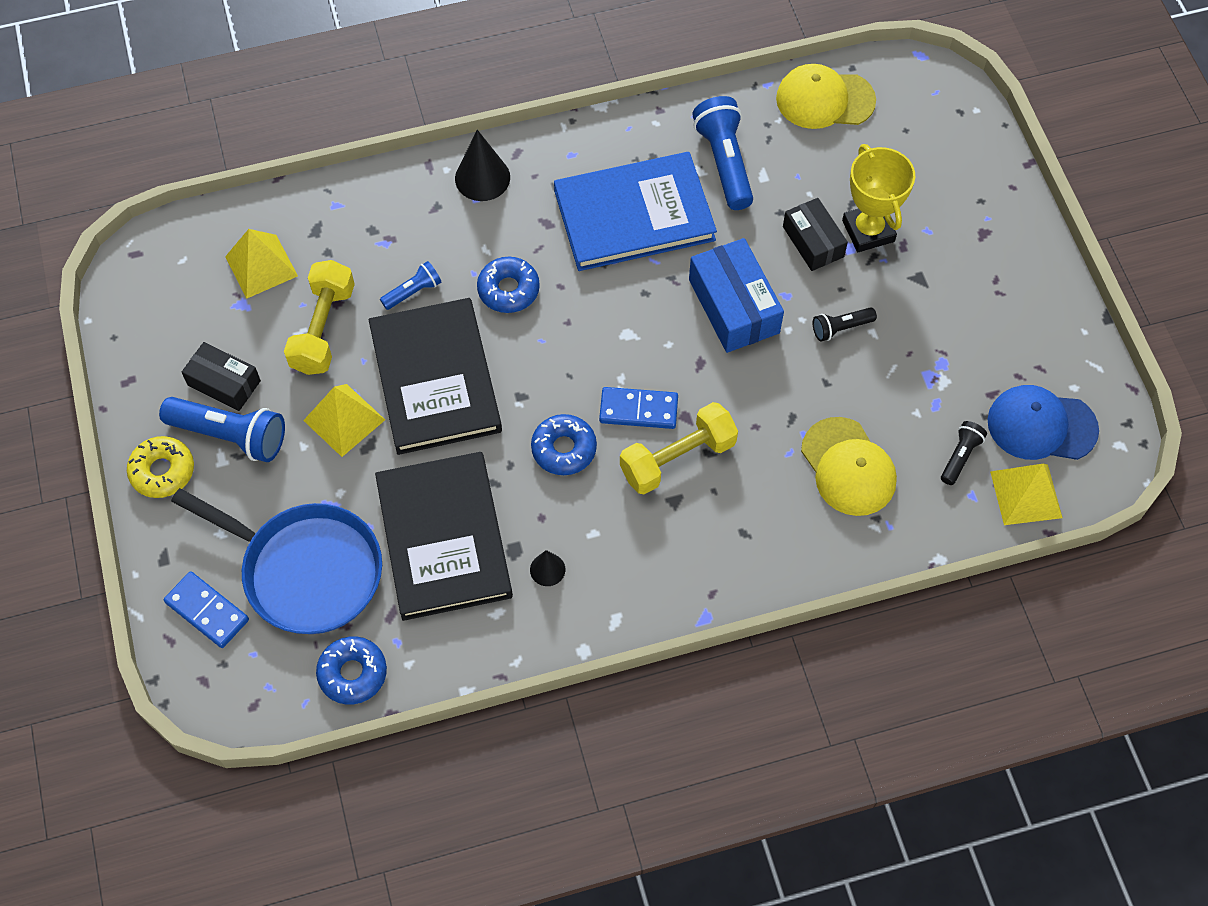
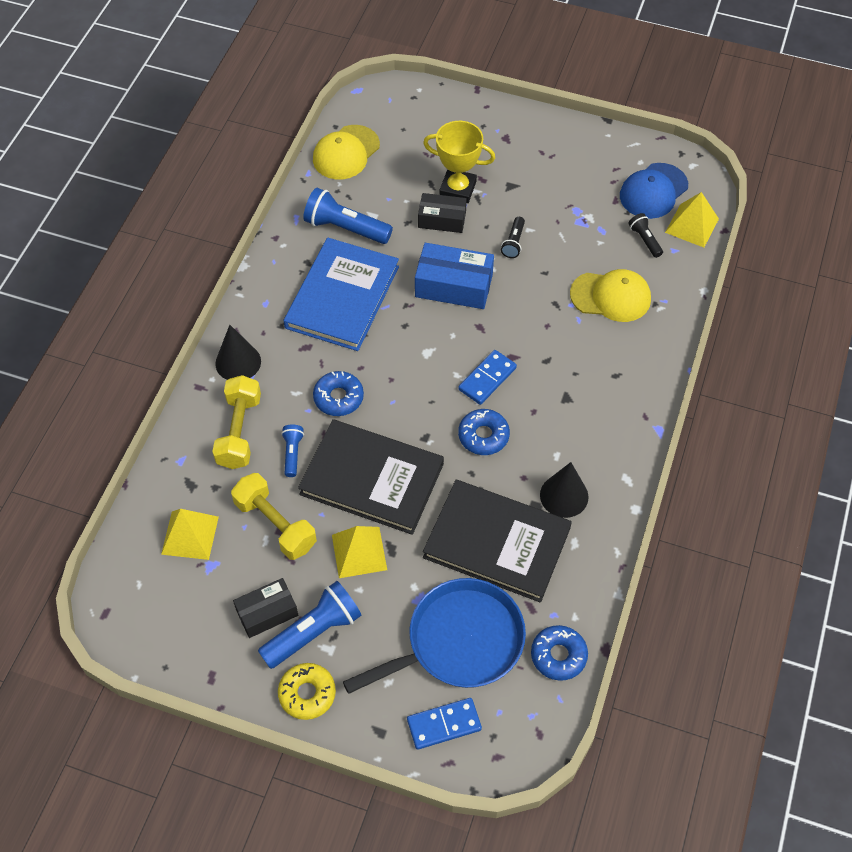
camera: 55 degrees left, 5 degrees down
black cone [530,550,565,586] -> black cone [540,462,589,518], size x1.75
yellow dumbbell [620,402,738,494] -> yellow dumbbell moved to [212,375,261,469]

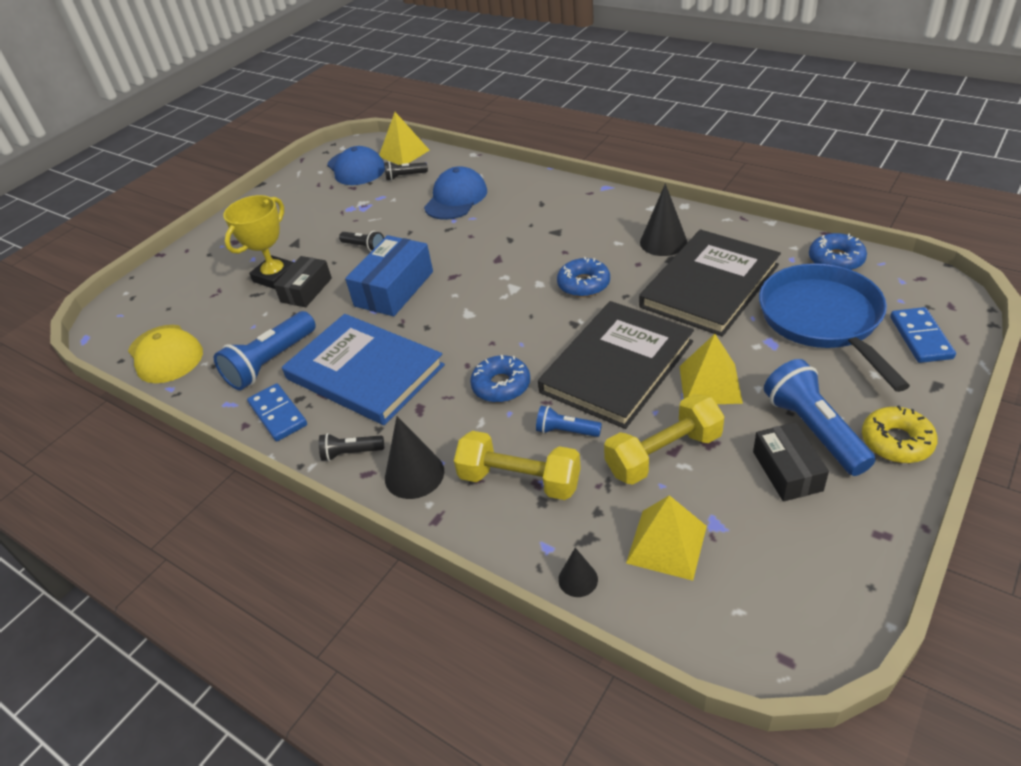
camera: 70 degrees left, 15 degrees down
blue domino [458,350,517,405] -> blue domino moved to [247,383,307,441]
yellow cap [570,269,651,322] -> blue cap [424,166,487,220]
none -> black flashlight [319,433,384,461]
none -> black cone [558,548,598,597]

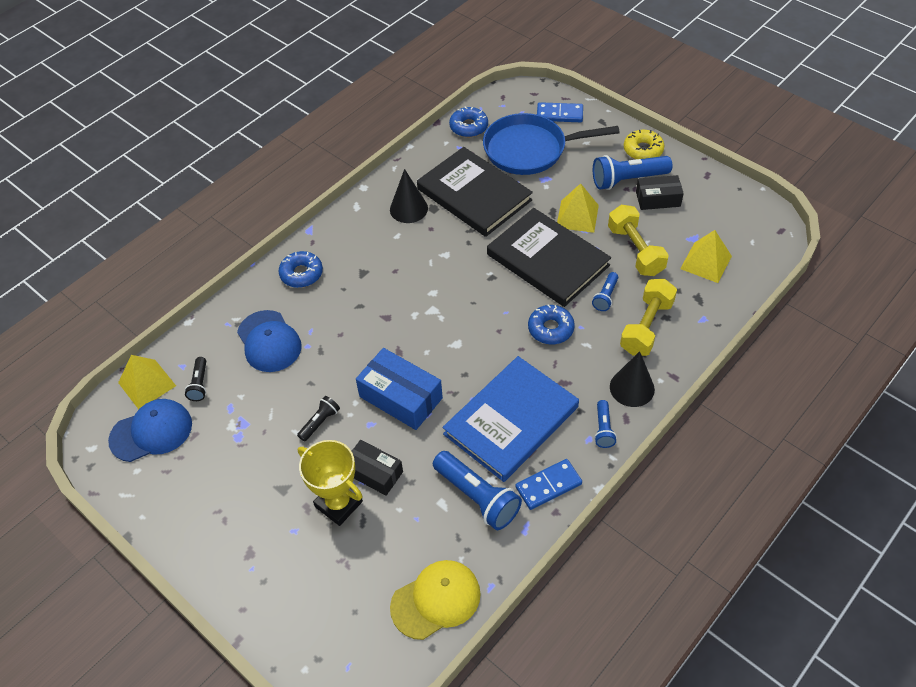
camera: 85 degrees left, 10 degrees up
black flashlight [319,433,384,461] -> blue flashlight [594,400,617,448]
blue cap [424,166,487,220] -> blue cap turned 150 degrees counterclockwise [237,310,302,372]
blue donut [557,257,610,297] -> blue donut moved to [278,251,323,288]
black cone [558,548,598,597] -> none

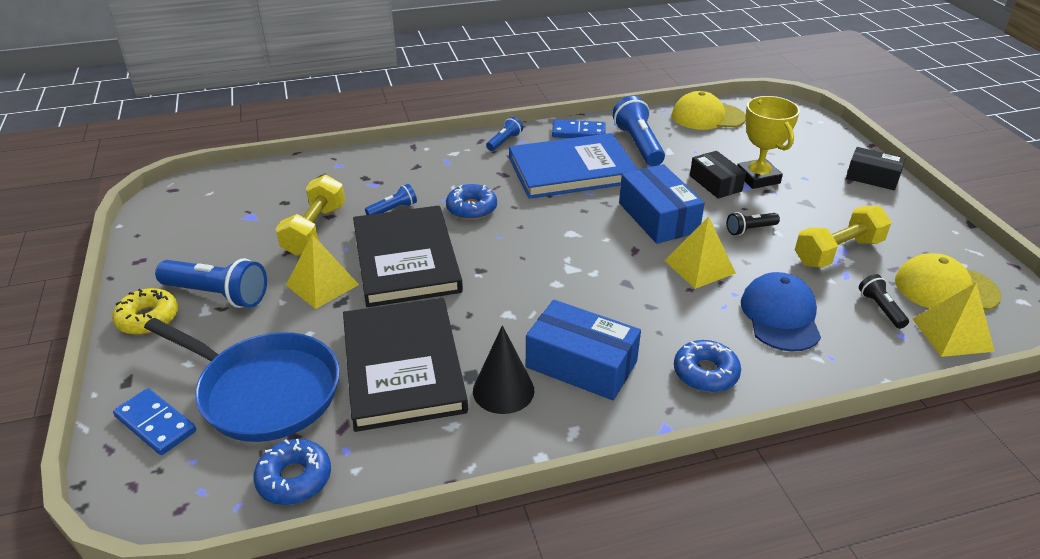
camera: 150 degrees left, 15 degrees down
blue cap [108,399,192,462] -> yellow cap [895,253,1002,310]
black flashlight [185,357,206,401] -> black flashlight turned 45 degrees counterclockwise [859,274,909,329]
black cone [610,351,655,407] -> none
yellow dumbbell [620,279,677,356] -> yellow dumbbell moved to [795,206,891,268]
black box [636,175,684,210] -> black box moved to [846,147,906,190]
yellow pyramid [680,230,732,283] -> yellow pyramid moved to [664,217,736,289]
none -> blue box [526,300,641,400]

